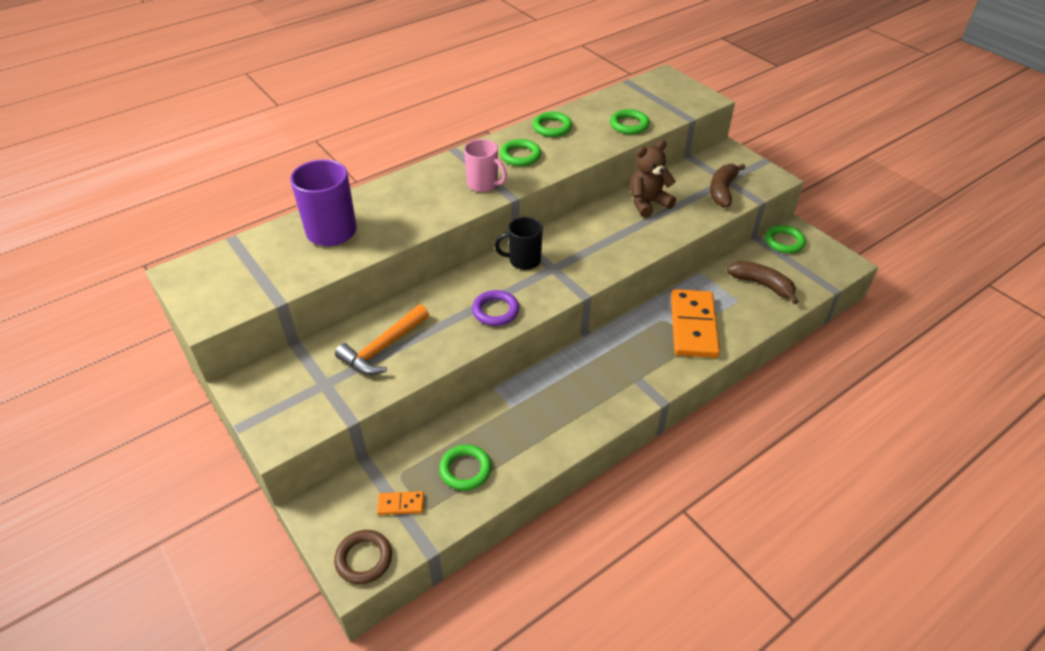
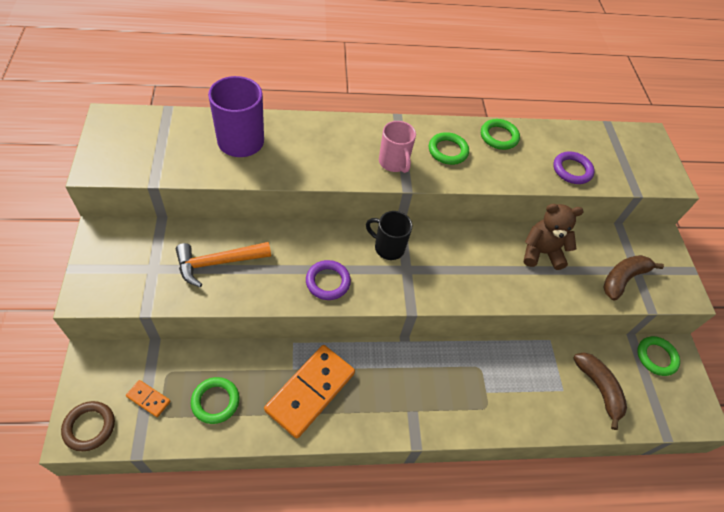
camera: 25 degrees right, 10 degrees up
green ring [610,109,650,134] -> purple ring [553,151,595,184]
orange domino [671,289,720,358] -> orange domino moved to [264,345,355,439]

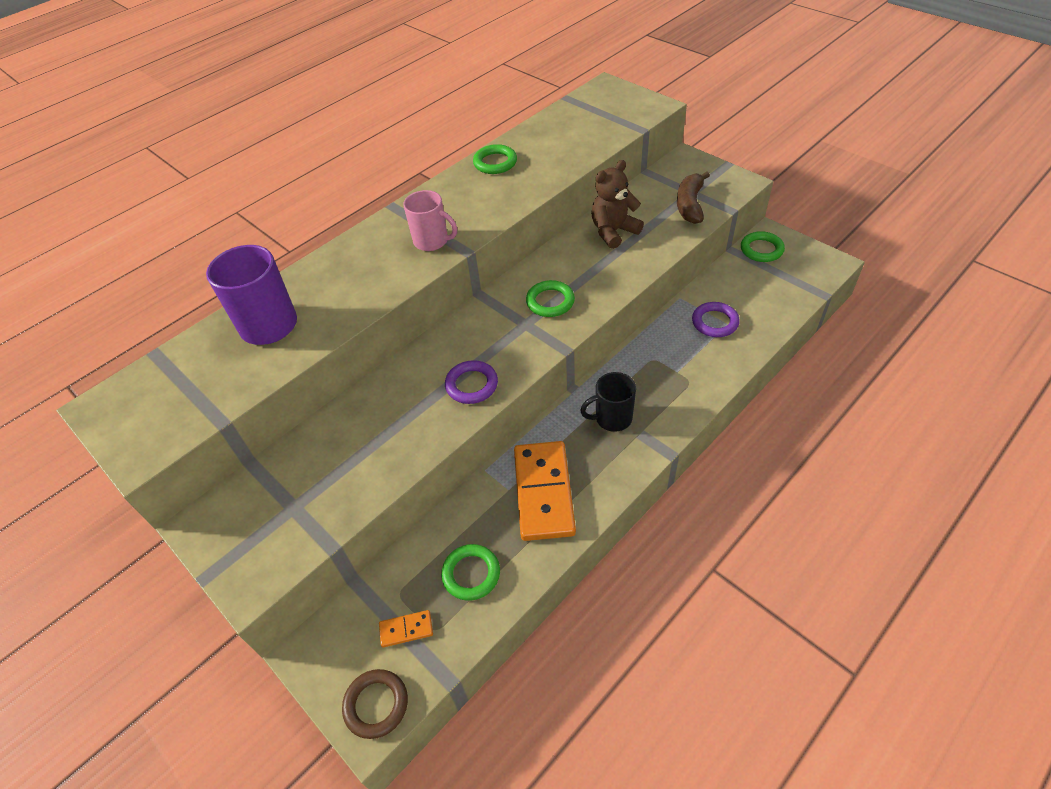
camera: 30 degrees left, 5 degrees down
orange hammer [176,242,271,287] -> none
black mug [366,211,412,260] -> black mug moved to [580,372,636,432]
green ring [429,132,469,165] -> green ring moved to [526,280,575,317]
purple ring [553,151,595,184] -> purple ring moved to [692,302,740,337]
brown banana [573,352,627,430] -> none

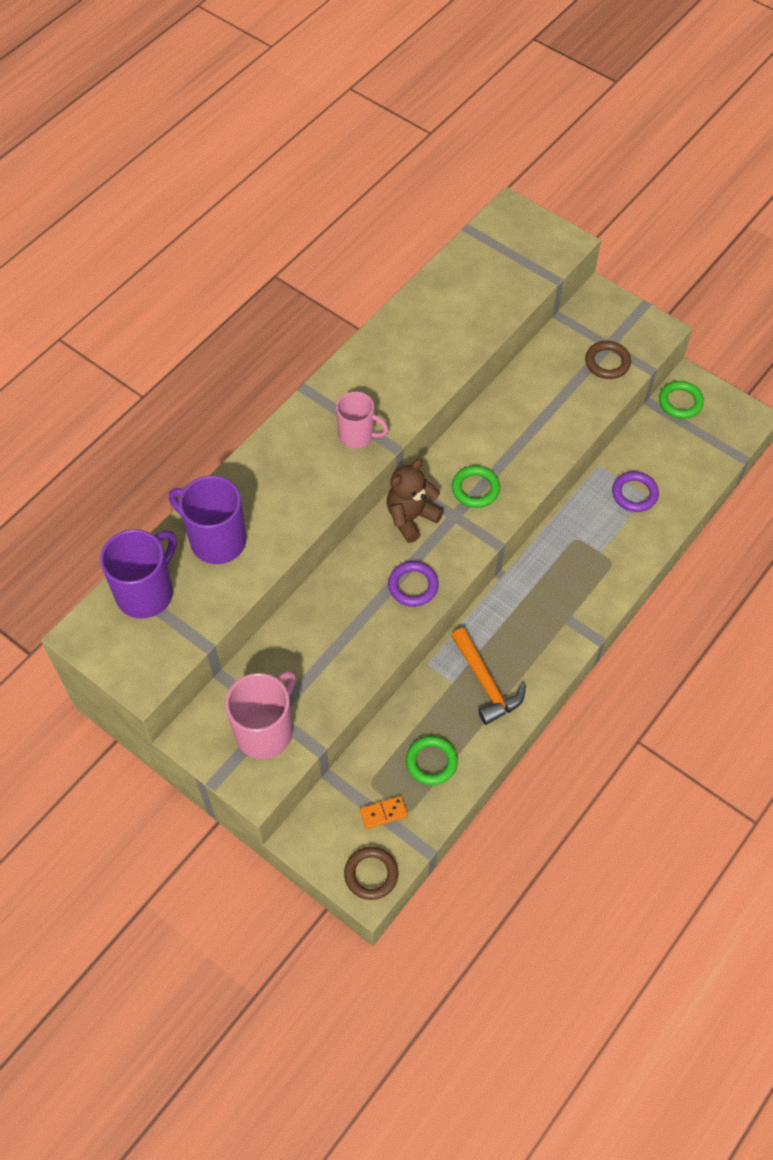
camera: 10 degrees left, 10 degrees up
green ring [473,144,517,174] -> none
orange domino [514,441,576,541] -> orange hammer [451,628,526,725]
black mug [580,372,636,432] -> none
brown teddy bear [591,160,644,249] -> brown teddy bear moved to [387,459,444,543]
brown banana [677,171,710,224] -> brown ring [585,341,631,379]
none -> purple mug [100,529,177,619]
none -> pink mug [225,670,296,759]

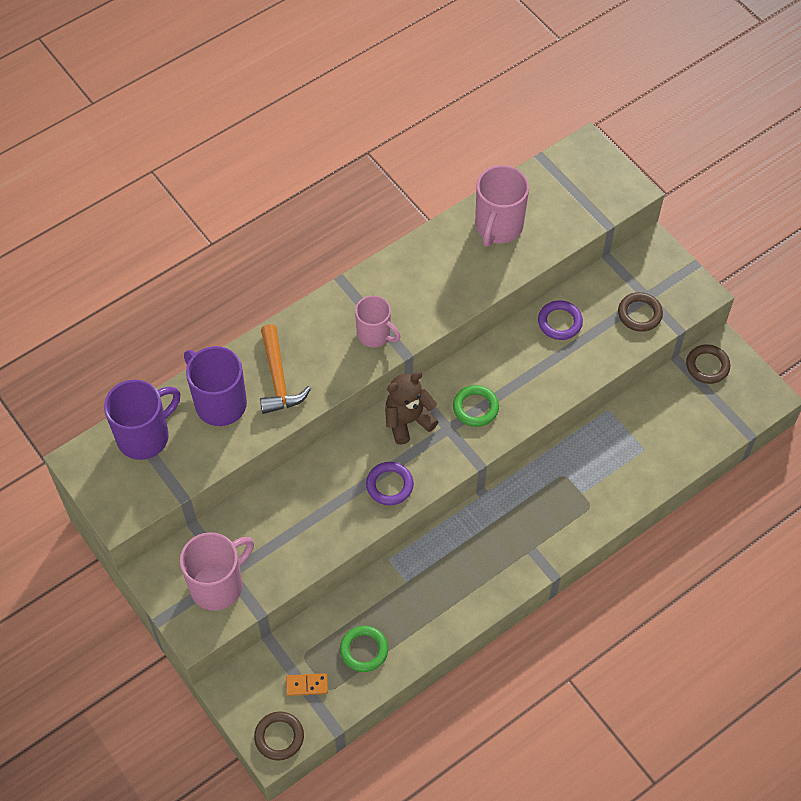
camera: 15 degrees right, 0 degrees up
orange hammer [451,628,526,725] -> orange hammer moved to [260,324,311,414]
purple ring [612,471,659,512] -> purple ring moved to [538,300,583,340]
green ring [659,381,704,419] -> brown ring [686,344,730,384]
none -> pink mug [475,165,529,247]

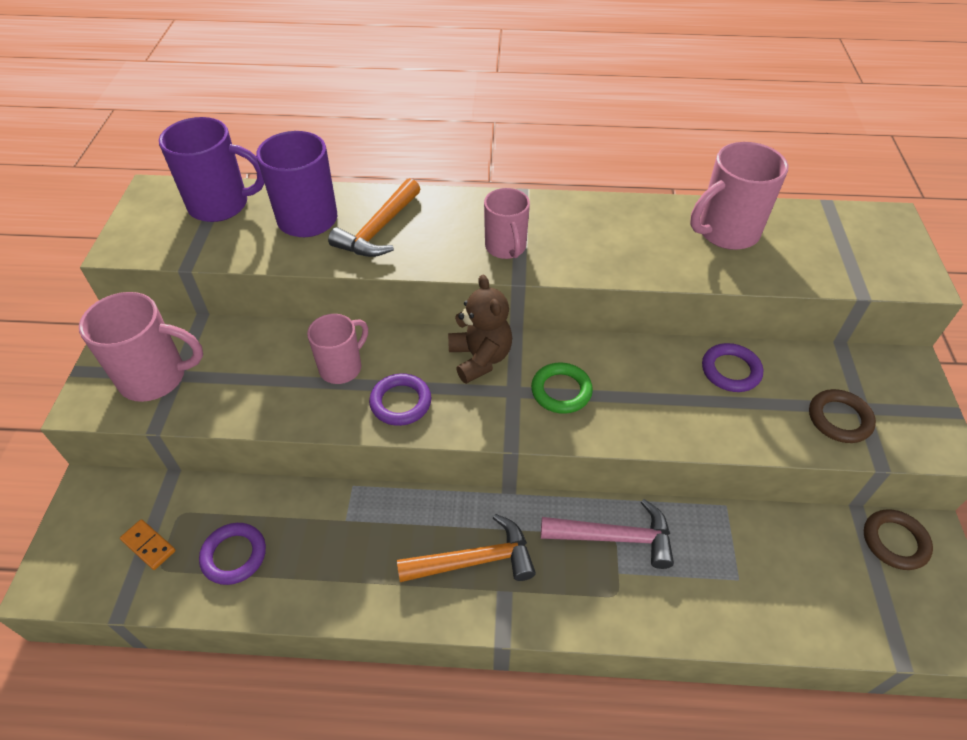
camera: 40 degrees right, 10 degrees down
brown ring [254,711,304,761] -> none
green ring [340,626,388,672] -> purple ring [199,523,266,585]
brown teddy bear [385,371,439,445] -> brown teddy bear turned 60 degrees clockwise [448,275,512,384]
none -> pink mug [307,314,368,384]
none -> orange hammer [397,514,536,582]
none -> pink hammer [541,499,674,569]

